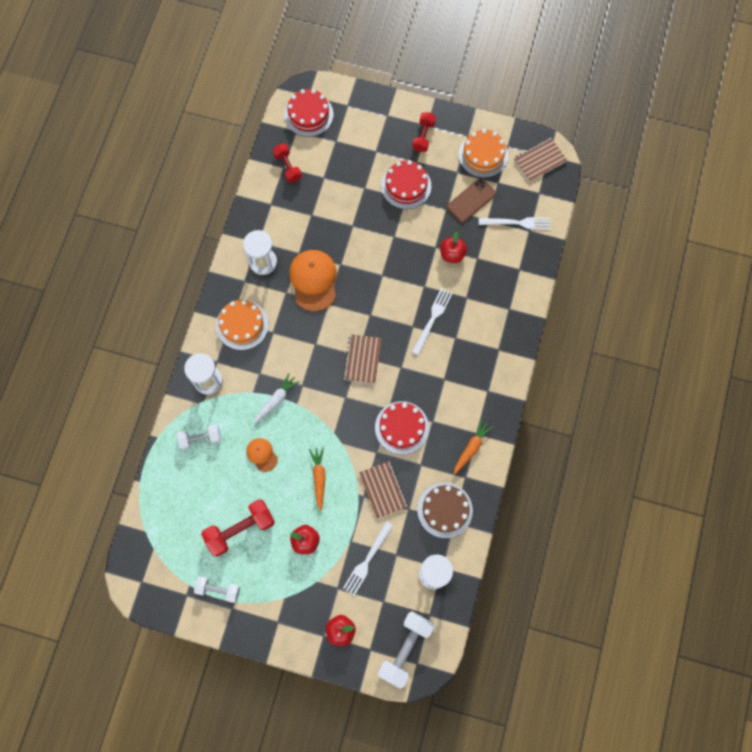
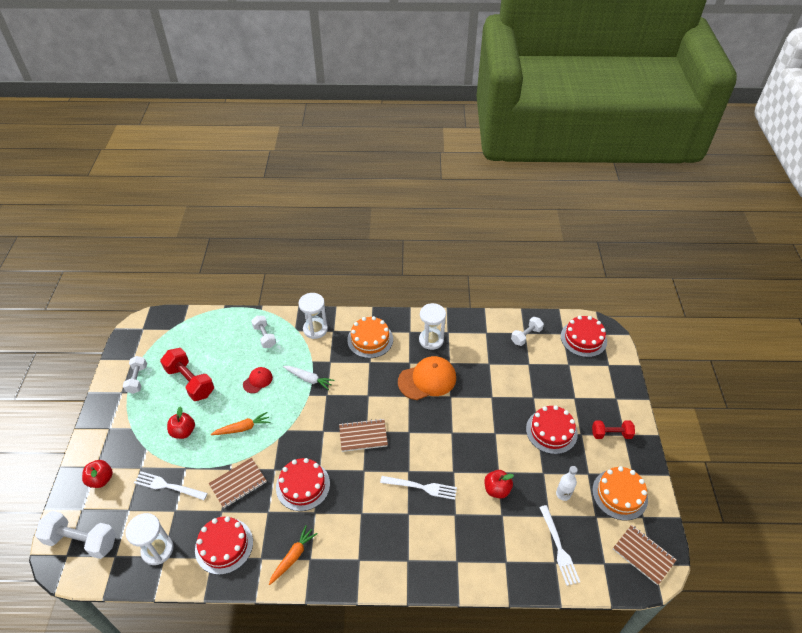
camera: 75 degrees right, 25 degrees down
orange cap [246,438,278,472] -> red cap [243,367,273,393]
red dumbbell [273,144,302,183] -> white dumbbell [511,317,544,346]
brown cake [417,483,473,538] -> red cake [195,516,253,575]
brown phone [447,178,496,223] -> white bottle [556,466,578,501]
orange carrot [454,419,493,475] -> orange carrot turned 75 degrees counterclockwise [269,525,318,585]

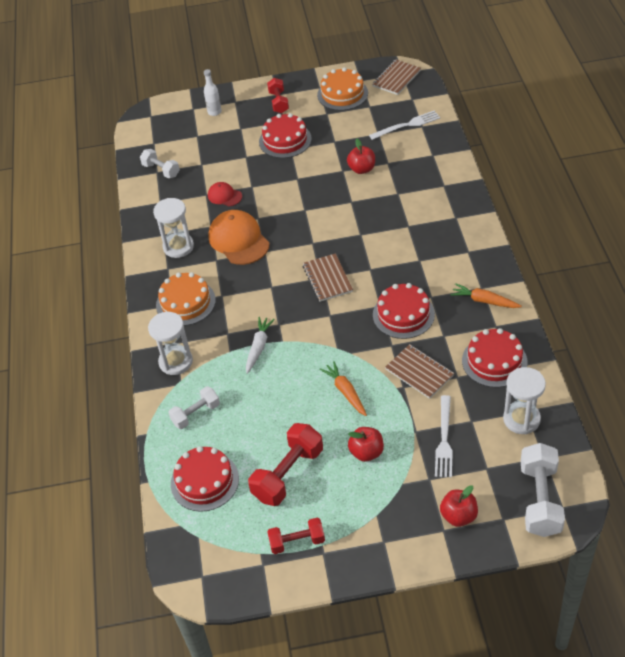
camera: 95 degrees left, 0 degrees up
white dumbbell [123,356,147,394] -> red dumbbell [267,518,325,554]
red cap [243,367,273,393] -> red cap moved to [208,182,242,206]
white fork [380,476,457,500] -> none
white bottle [556,466,578,501] -> white bottle moved to [204,69,222,116]
red cake [561,316,607,357] -> red cake moved to [171,446,239,512]

